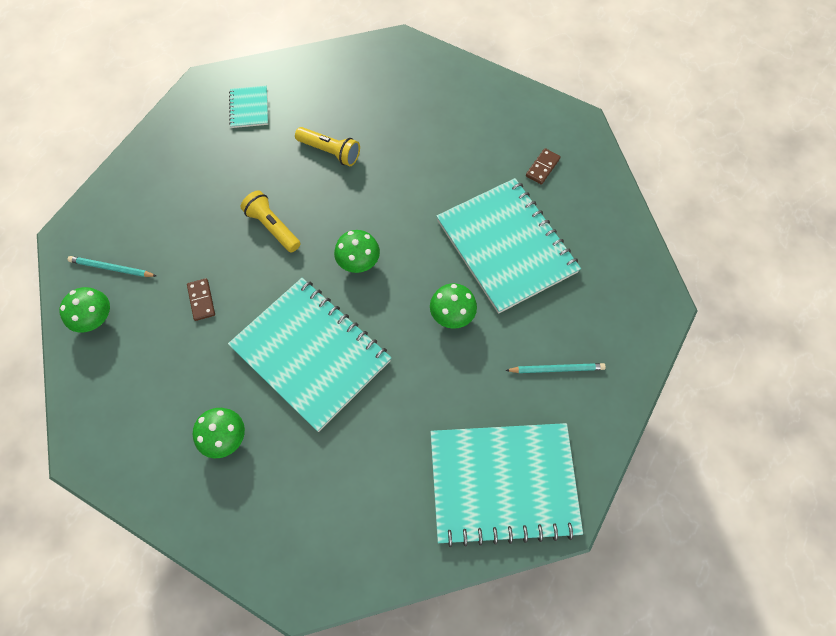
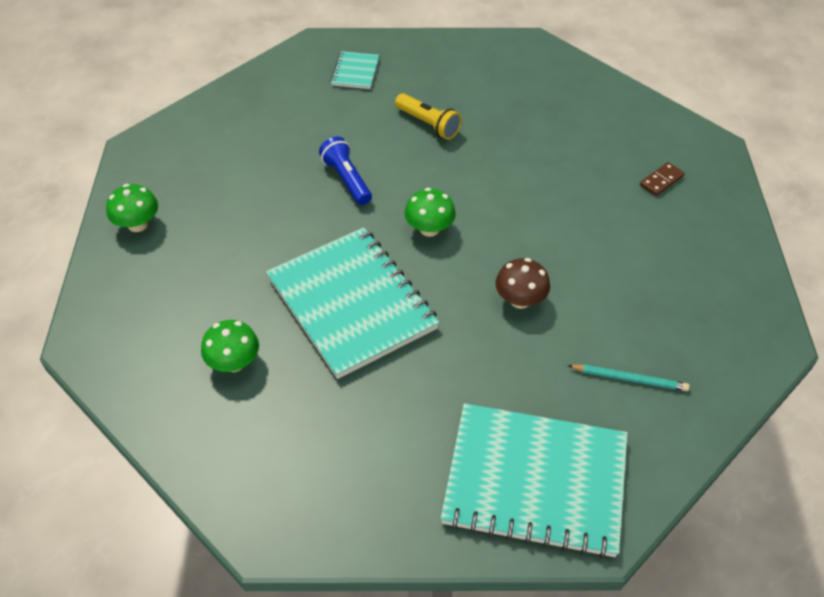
camera: 15 degrees right, 15 degrees down
turquoise pencil [68,256,156,277] -> none
brown domino [187,278,215,321] -> none
yellow flashlight [241,190,301,253] -> blue flashlight [319,136,372,205]
green mushroom [430,283,477,329] -> brown mushroom [495,258,550,309]
turquoise notebook [436,178,581,314] -> none

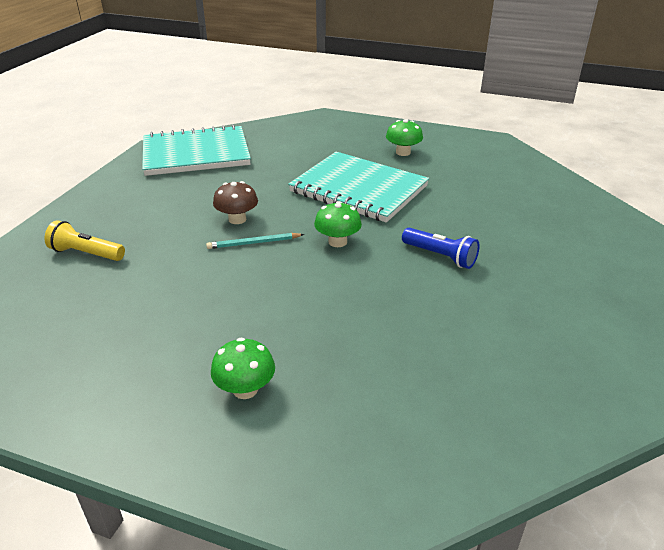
camera: 155 degrees right, 15 degrees down
green mushroom [106,184,158,232] -> green mushroom moved to [211,338,275,399]
turquoise notebook [331,51,379,89] -> none
yellow flashlight [395,93,462,140] -> yellow flashlight moved to [44,220,125,261]
turquoise pencil [567,364,690,391] -> turquoise pencil moved to [206,233,304,249]
brown domino [640,162,685,196] -> none

